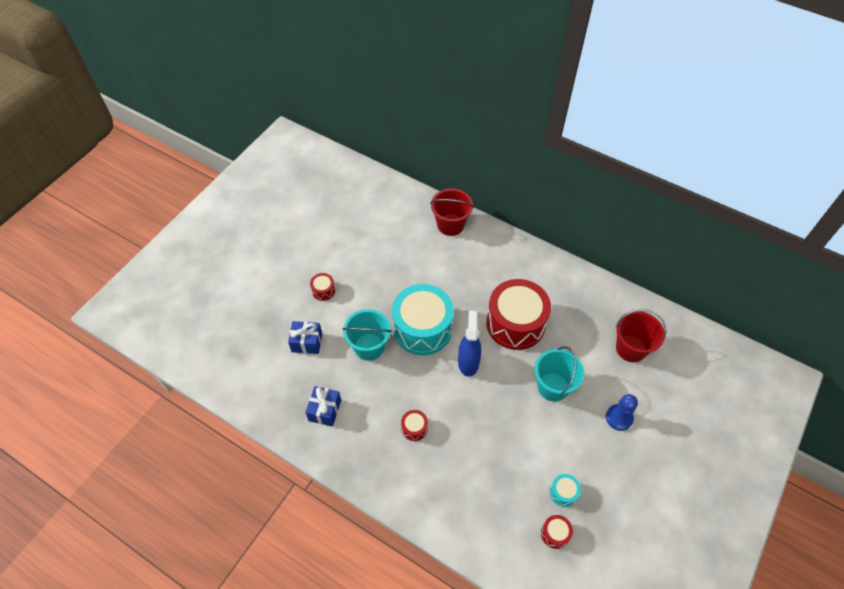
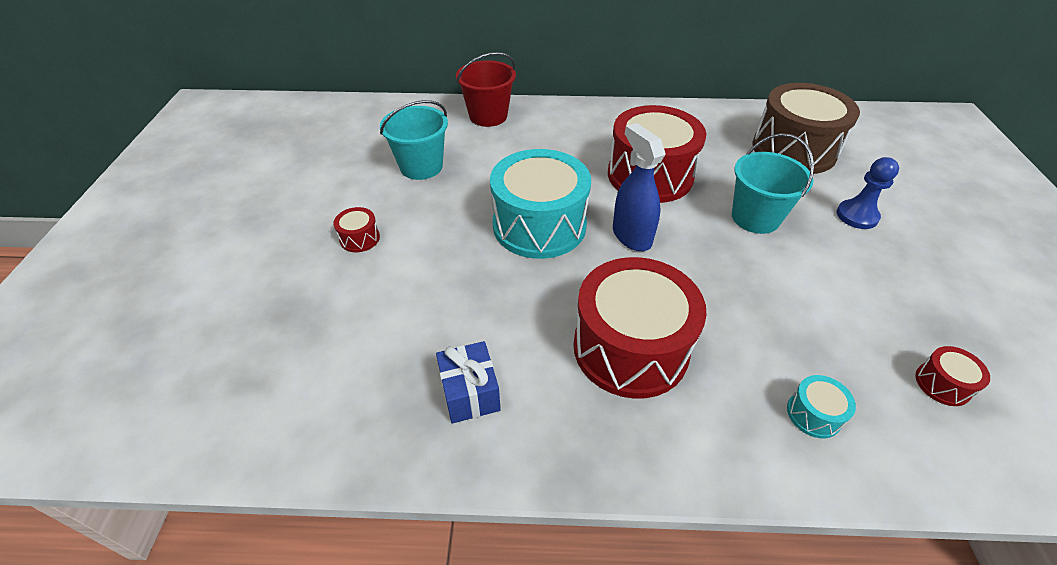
camera: 30 degrees left, 10 degrees down
blue gift [288,321,322,354] -> none
turquoise bucket [343,309,392,361] -> turquoise bucket moved to [380,100,448,180]
red drum [401,410,428,441] -> red drum [574,257,707,399], size x2.45
turquoise drum [550,474,581,507] -> turquoise drum moved to [787,375,856,438]
red bucket [616,309,667,362] -> brown drum [752,83,860,174]

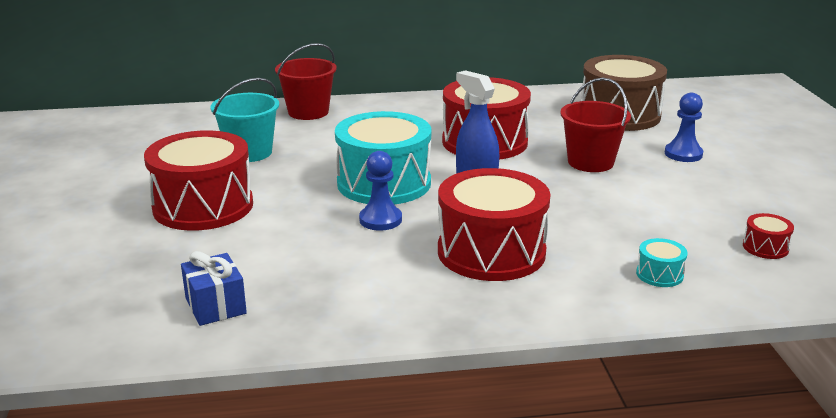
camera: 10 degrees left, 20 degrees down
red drum [334,207,380,252] -> red drum [144,130,253,231], size x2.45
blue gift [436,341,501,423] -> blue gift moved to [181,251,247,326]
turquoise bucket [732,133,814,234] -> red bucket [560,78,631,172]
none -> blue pawn [359,151,402,231]

